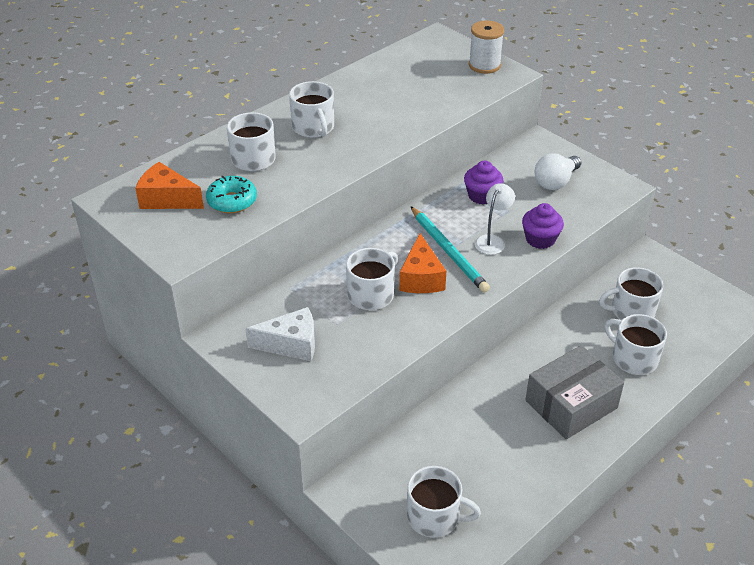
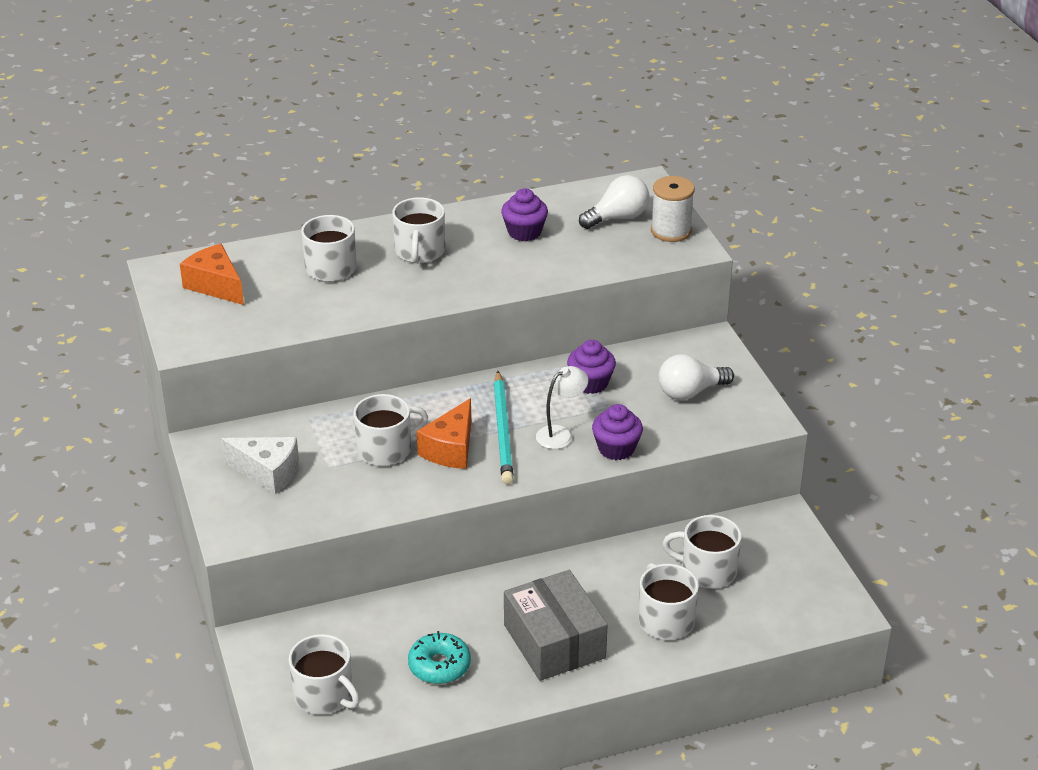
camera: 25 degrees right, 5 degrees down
turquoise donut [206,176,257,213] -> turquoise donut moved to [408,631,471,684]
grey box [525,345,624,439] -> grey box turned 75 degrees clockwise [504,570,608,681]
none -> purple cupcake [501,189,548,241]
none -> white light bulb [579,175,649,229]

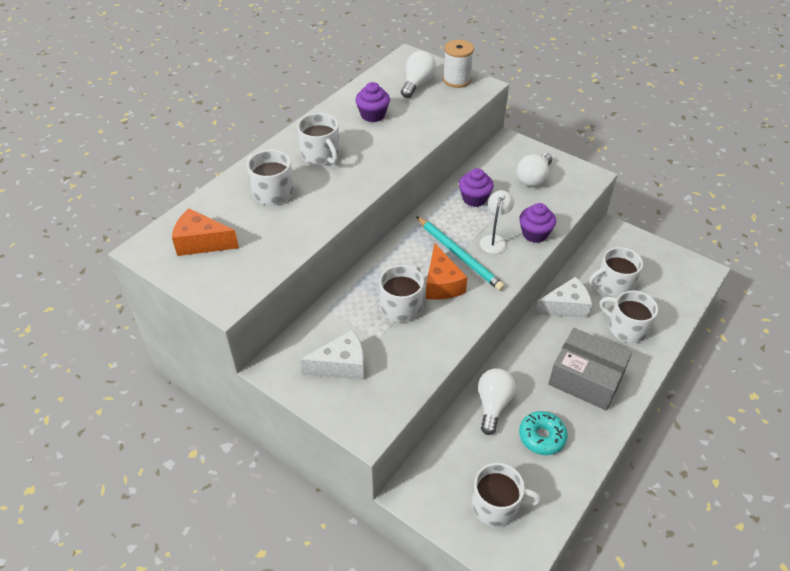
camera: 35 degrees left, 10 degrees up
none -> white light bulb [478,368,516,435]
none -> white cheese [535,277,592,318]

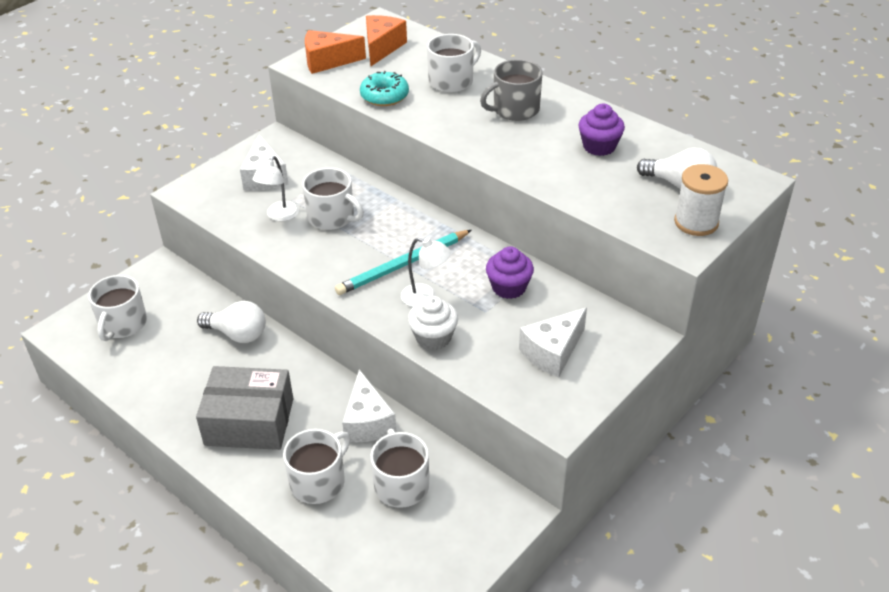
camera: 95 degrees right, 5 degrees down
white mug [297,113,340,166] -> grey mug [480,59,542,121]
orange cheese [426,243,467,300] -> orange cheese moved to [305,30,366,74]
white light bulb [517,153,552,187] -> white cheese [519,307,587,378]
turquoise donut [519,411,568,455] -> turquoise donut moved to [360,71,409,106]
purple cupcake [520,203,556,243] -> white cupcake [408,296,458,350]
grey box [548,328,632,411] -> grey box turned 60 degrees clockwise [196,366,293,450]
none -> white lamp [252,156,299,221]

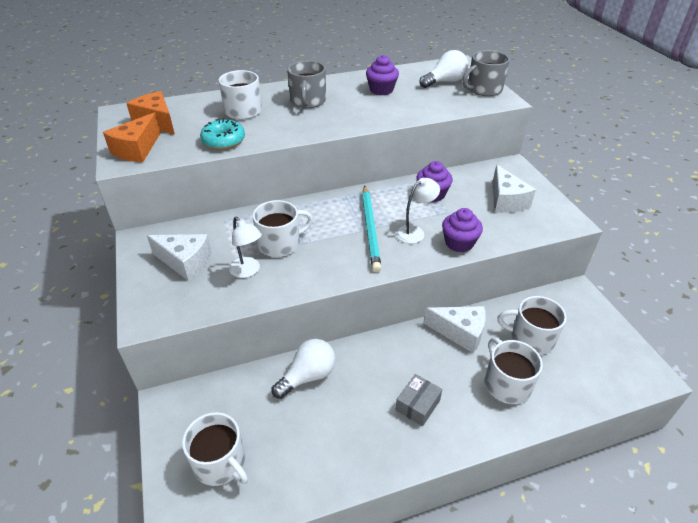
camera: 60 degrees left, 0 degrees up
grey box [196,366,293,450] -> grey box [396,374,442,426], size x0.51
white cupcake [408,296,458,350] -> purple cupcake [442,208,483,252]
white spool [674,164,728,236] -> grey mug [462,50,510,96]

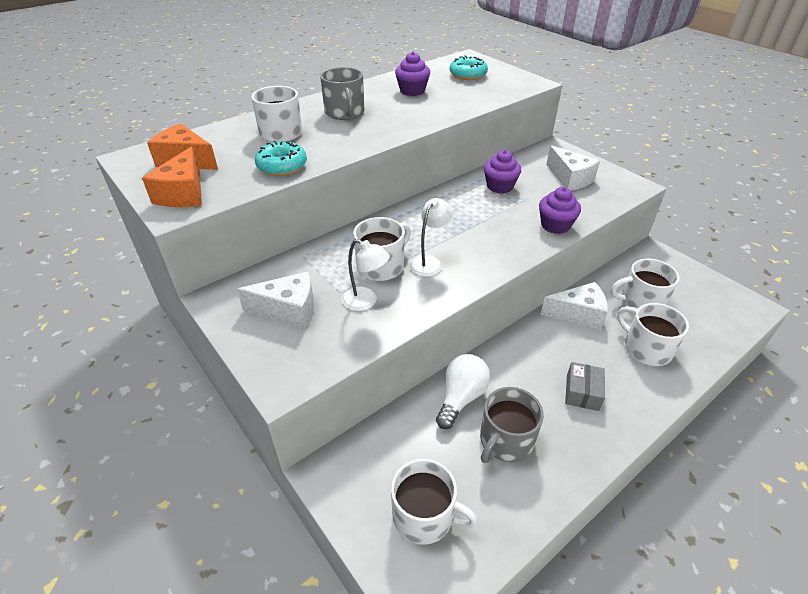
camera: 20 degrees left, 0 degrees up
turquoise pencil [362,185,381,272] -> none
white lamp [396,178,440,243] -> white lamp moved to [409,198,453,277]
white light bulb [419,50,468,88] -> turquoise donut [450,56,488,80]
grey mug [462,50,510,96] -> grey mug moved to [480,387,544,463]

